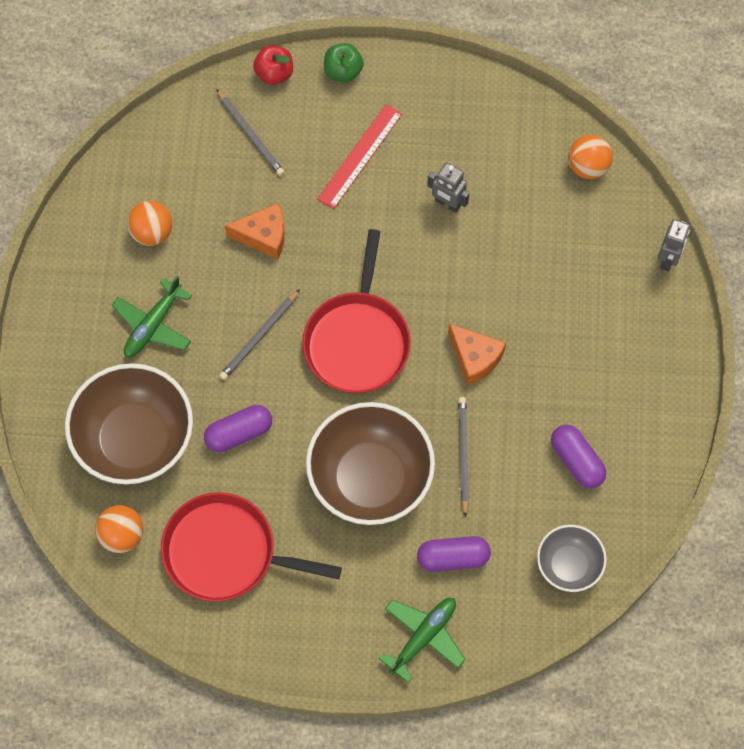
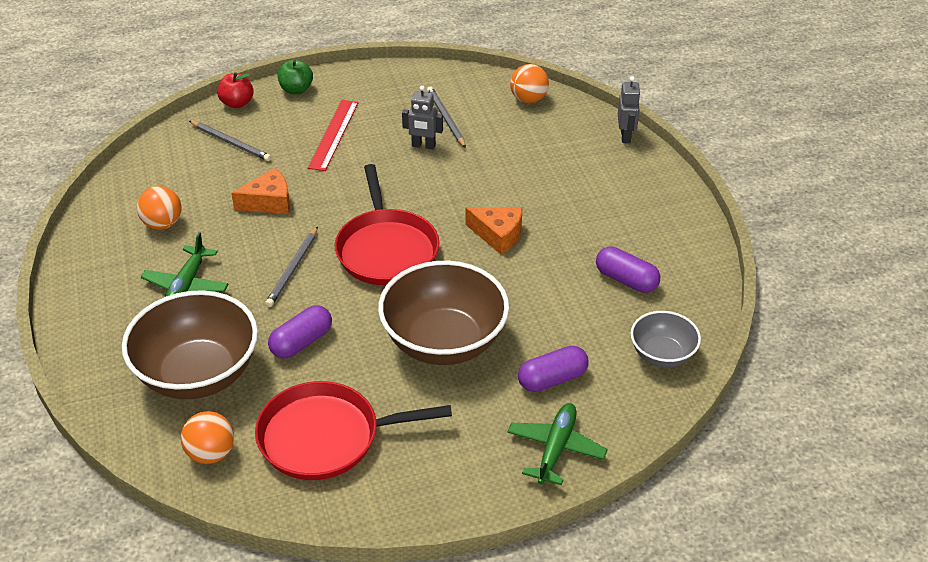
camera: 20 degrees left, 25 degrees down
grey pencil [458,397,469,518] -> grey pencil moved to [427,86,466,148]

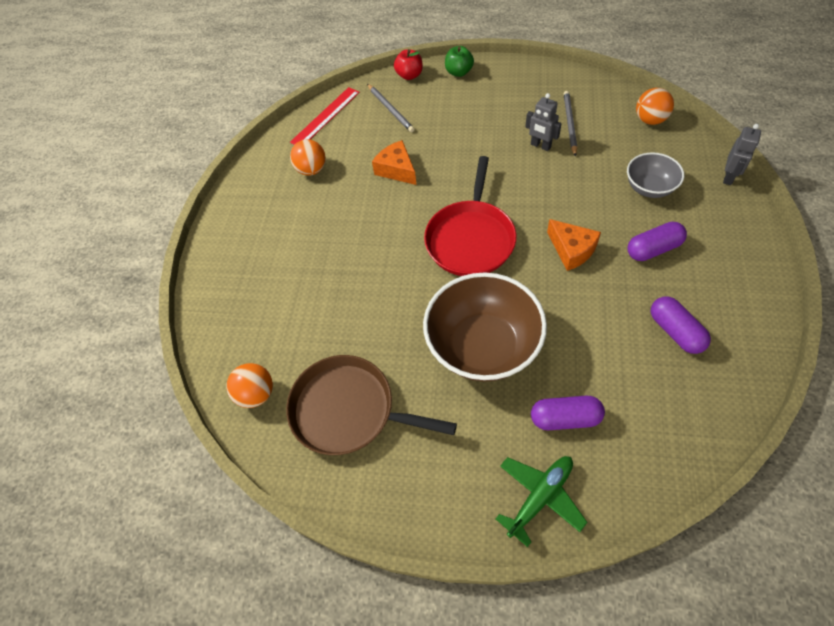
camera: 30 degrees right, 15 degrees up
brown bowl [122,290,258,399] -> none
green plane [141,232,229,297] -> none
orange cheese [231,168,290,214] -> orange cheese turned 135 degrees counterclockwise [372,140,417,185]
red pan [255,381,452,480] -> brown pan [286,355,457,455]
grey pencil [265,227,318,307] -> none
purple capsule [268,305,332,359] -> purple capsule moved to [627,222,687,261]
red ruler [308,100,358,171] -> red ruler moved to [290,87,360,145]
grey bowl [631,311,701,367] -> grey bowl moved to [627,152,684,198]

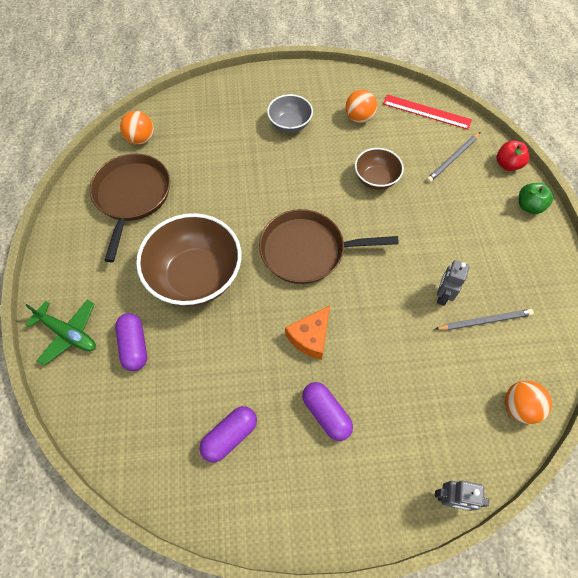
camera: 70 degrees right, 5 degrees up
orange cheese [372,140,417,185] -> brown bowl [355,148,404,190]
red pan [424,156,516,276] -> brown pan [259,209,399,284]
grey bowl [627,152,684,198] -> grey bowl moved to [267,94,313,133]

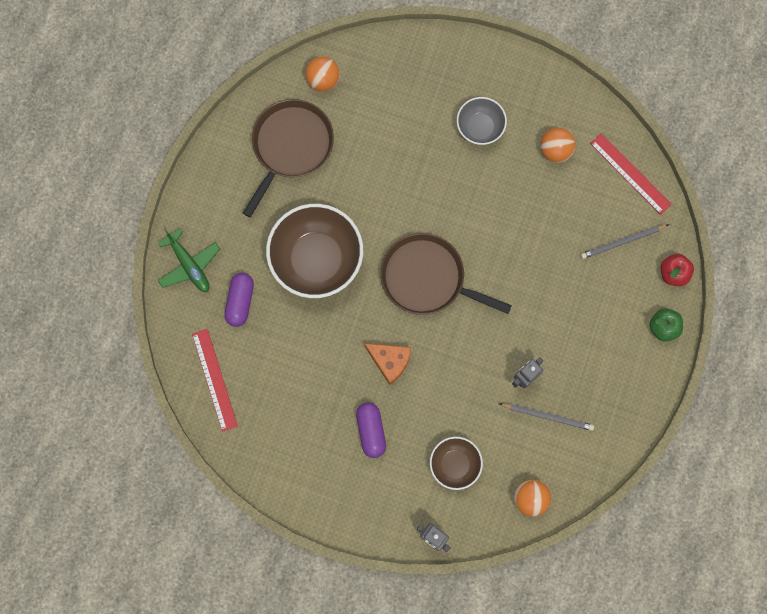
camera: 25 degrees right, 15 degrees up
purple capsule [199,406,257,462] -> none
orange cheese [285,306,330,360] -> orange cheese turned 120 degrees counterclockwise [364,343,411,385]
brown bowl [355,148,404,190] -> brown bowl moved to [430,437,483,490]
none -> red ruler [192,329,238,432]

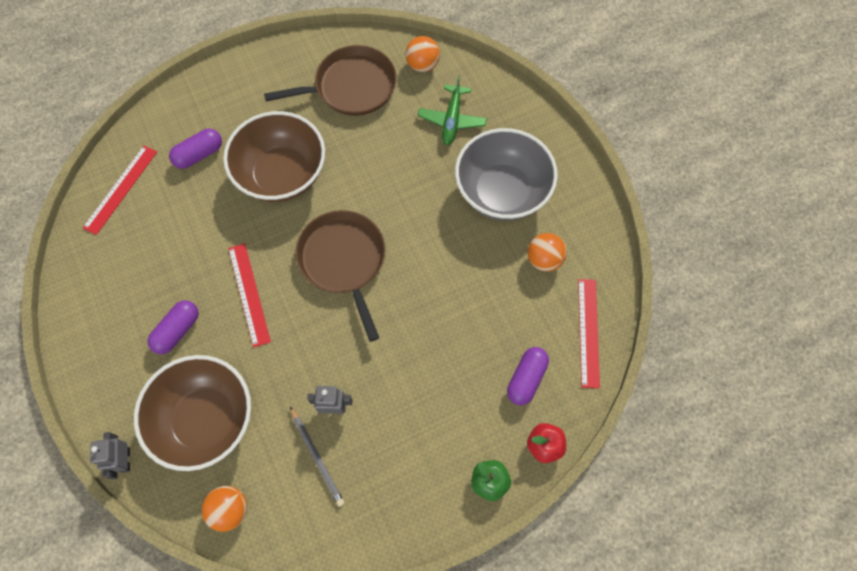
camera: 45 degrees right, 10 degrees down
green plane [158,228,220,292] -> green plane moved to [418,75,487,145]
orange cheese [364,343,411,385] -> red ruler [228,243,271,347]
brown bowl [430,437,483,490] -> brown bowl [134,355,251,471], size x1.87
grey bowl [457,97,507,145] -> grey bowl [455,128,558,221], size x1.87
grey pencil [581,224,669,259] -> purple capsule [507,347,549,405]

